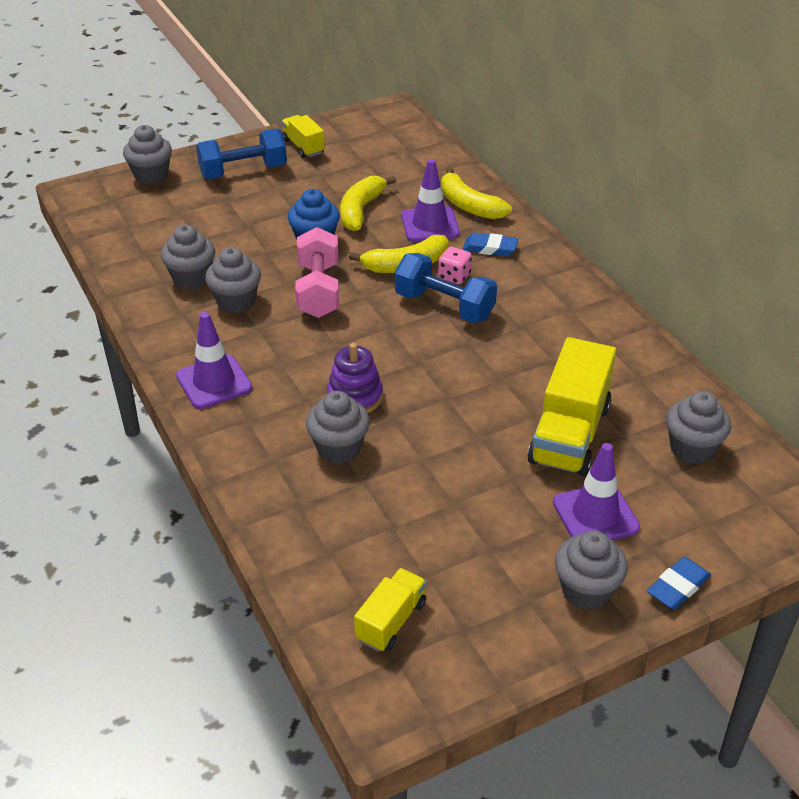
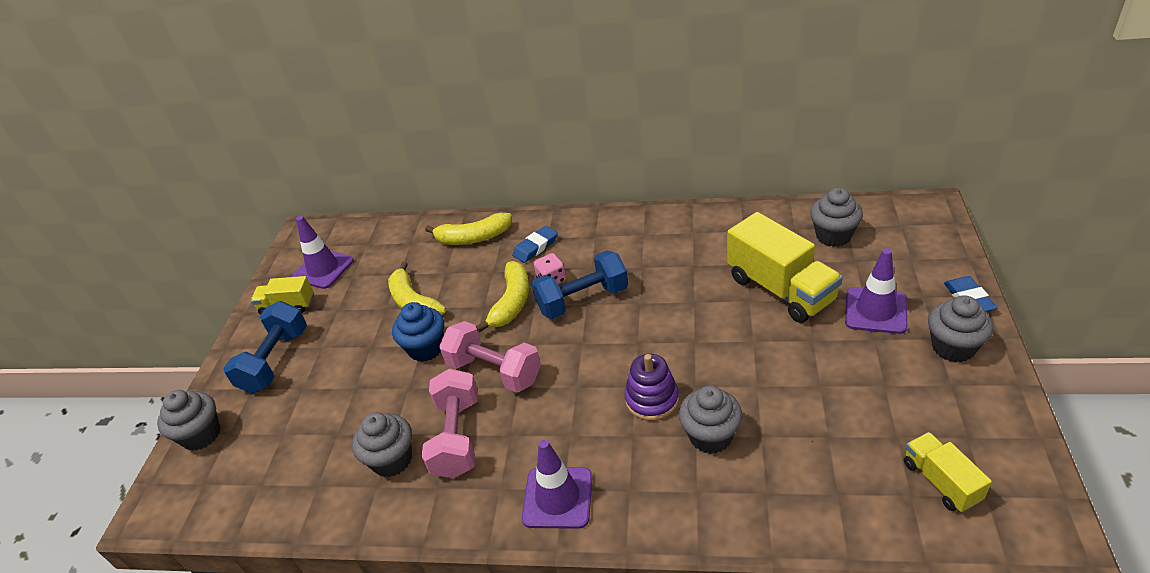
camera: 50 degrees left, 0 degrees up
grey cupcake [205,247,261,313] -> pink dumbbell [422,368,478,478]
purple traffic cone [401,159,460,242] -> purple traffic cone moved to [292,216,354,289]

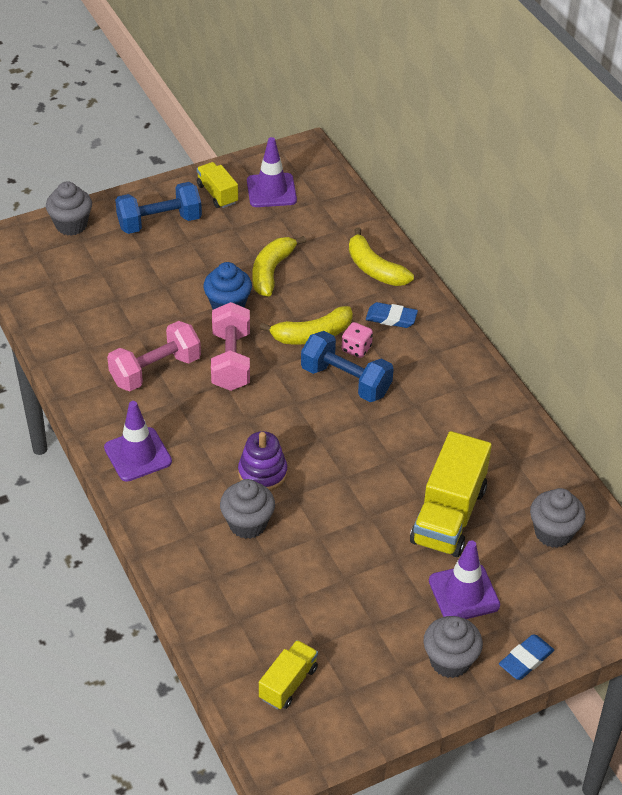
camera: 50 degrees right, 5 degrees up
grey cupcake [352,412,412,477] -> none

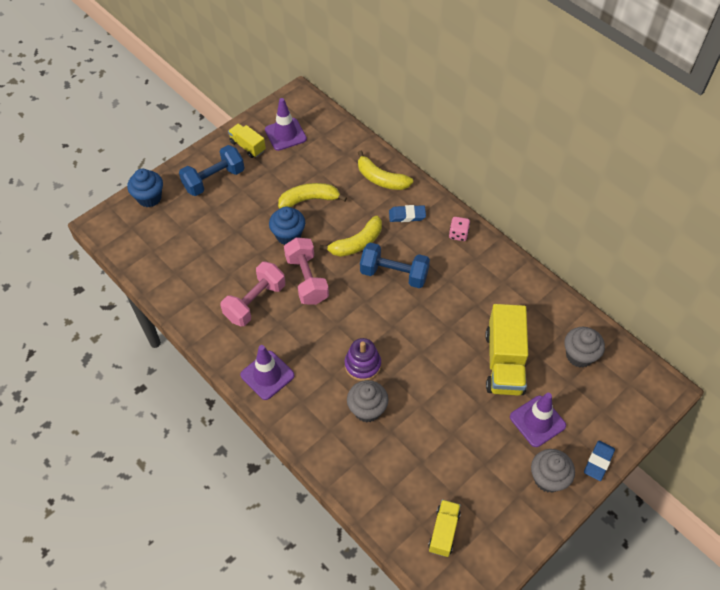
camera: 15 degrees left, 10 degrees up
grey cupcake [46,181,92,236] -> blue cupcake [127,169,163,207]
yellow banana [252,236,306,297] -> yellow banana turned 75 degrees clockwise [278,183,347,209]
pink dice [342,322,373,358] -> pink dice moved to [449,217,470,241]

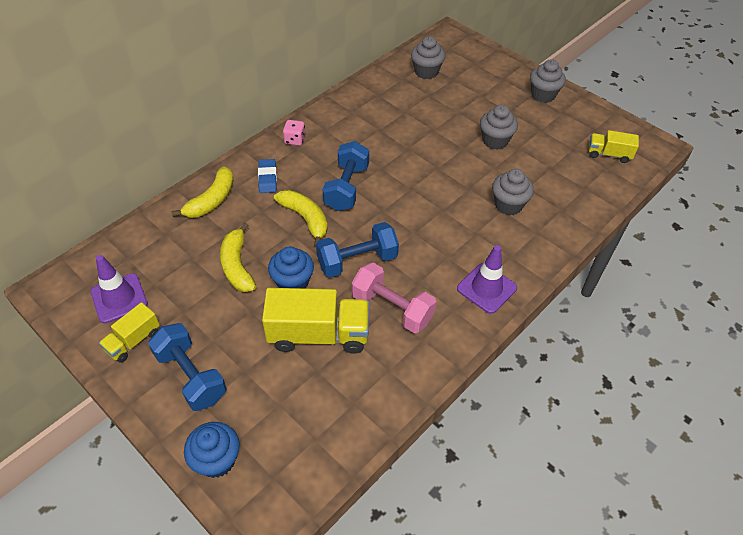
camera: 95 degrees left, 5 degrees down
pink dumbbell [284,237,329,305] -> blue dumbbell [316,222,399,278]
purple stacking toy [345,338,381,381] -> none
yellow truck [485,304,528,396] -> yellow truck moved to [262,288,369,354]
purple traffic cone [510,393,566,447] -> none
blue eraser [584,440,615,481] -> none
none -> grey cupcake [480,105,518,150]

